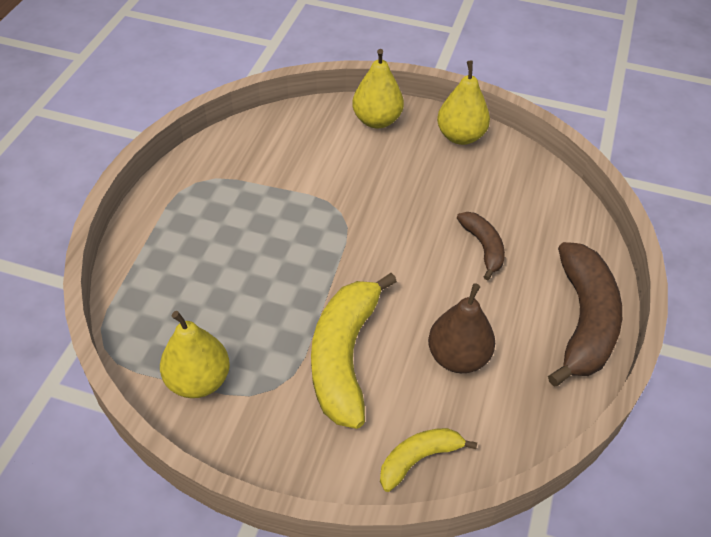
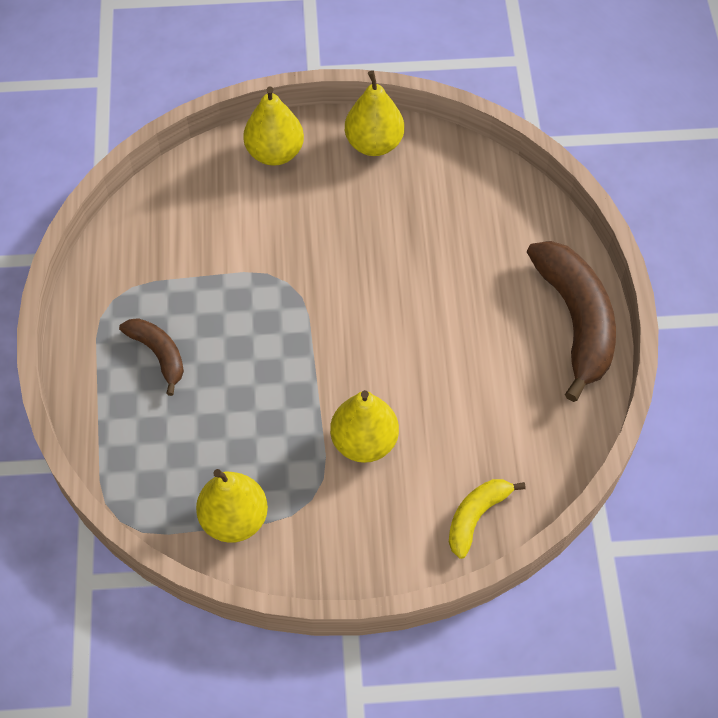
camera: 20 degrees left, 10 degrees up
yellow banana [311,273,397,429] -> yellow pear [330,390,399,463]
brown pear [428,283,495,373] -> none
brown banana [457,212,505,280] -> brown banana moved to [119,318,184,396]

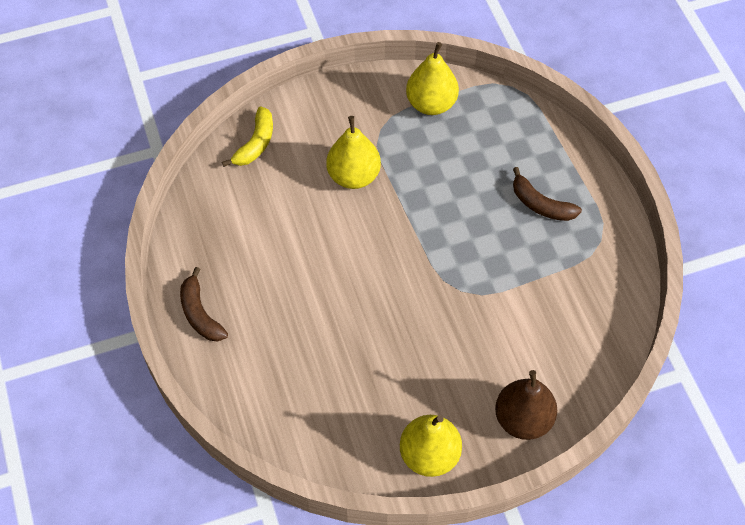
camera: 165 degrees right, 0 degrees up
yellow pear [243,86,304,166] -> brown pear [495,370,557,440]
brown banana [527,241,616,402] -> brown banana [180,267,228,341], size x0.53

